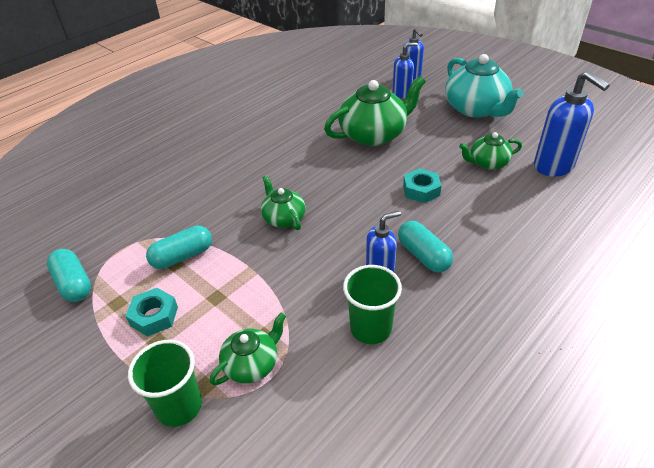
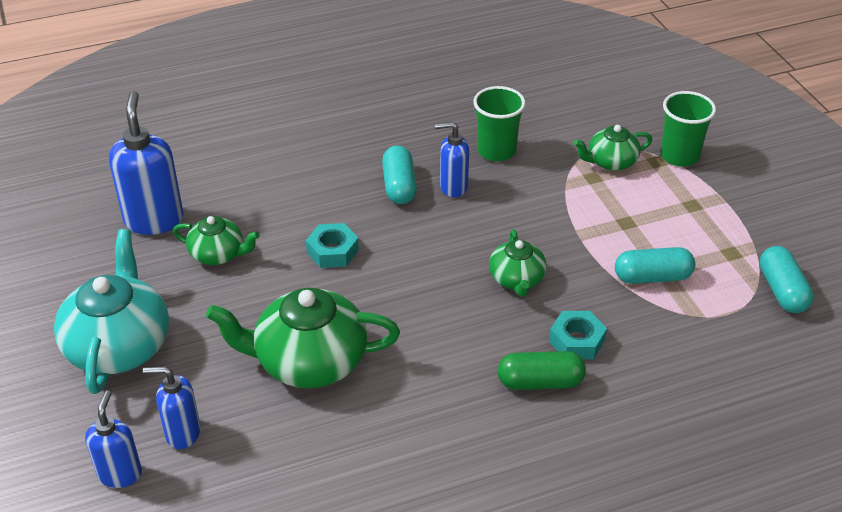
camera: 155 degrees left, 0 degrees up
turquoise nut [126,288,178,337] -> turquoise nut moved to [549,311,607,360]
none -> green capsule [498,351,586,390]

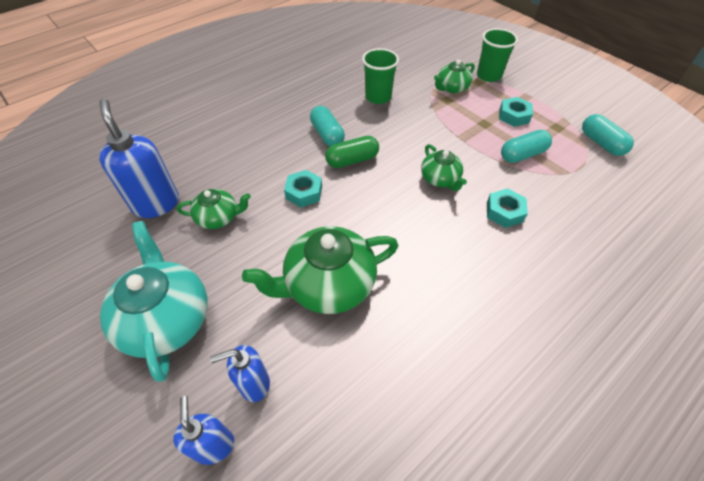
camera: 20 degrees left, 10 degrees up
blue soap dispenser [435,121,469,198] -> none
green capsule [498,351,586,390] -> green capsule moved to [325,136,379,168]
none -> turquoise nut [499,97,533,127]

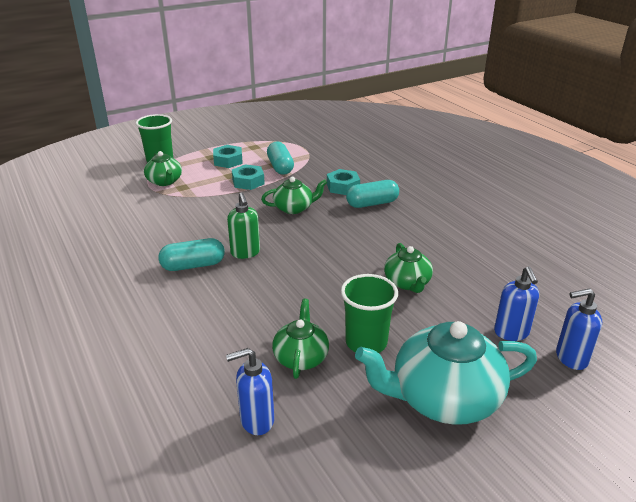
camera: 80 degrees left, 20 degrees down
blue soap dispenser [99,99,179,218] -> blue soap dispenser [226,348,274,435], size x0.61
green teapot [242,226,398,314] -> green teapot [384,243,433,293], size x0.55
turquoise nut [284,170,322,207] -> turquoise nut moved to [232,164,265,190]
green capsule [325,136,379,168] -> green soap dispenser [227,193,260,259]
green cup [362,48,399,104] -> green cup moved to [341,274,398,353]
turquoise capsule [582,114,634,156] -> turquoise capsule moved to [346,180,399,208]

